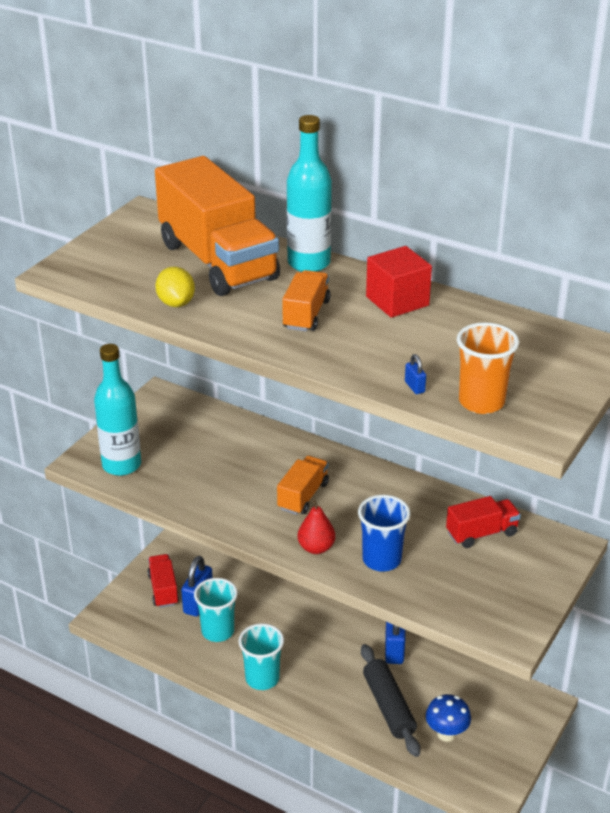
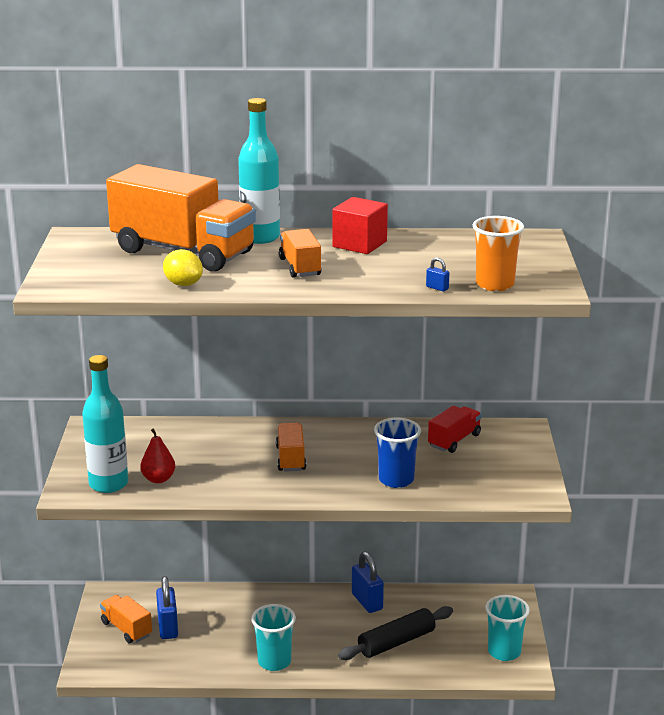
camera: 30 degrees left, 10 degrees down
red truck [147,554,179,608] -> orange truck [100,595,152,643]
turquoise cup [194,578,238,642] -> turquoise cup moved to [485,595,530,661]
red pear [298,499,335,554] -> red pear moved to [140,429,175,483]
black rolling pin [361,644,421,757] -> black rolling pin turned 75 degrees counterclockwise [338,606,453,660]
blue mushroom [426,694,471,742] -> none

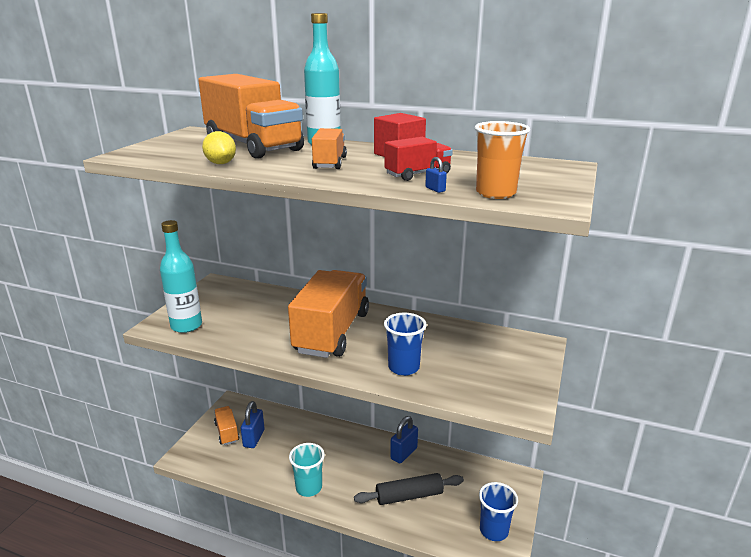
camera: 20 degrees right, 0 degrees up
red pear [140,429,175,483] -> none
orange truck [276,423,306,472] -> orange truck [288,270,369,358], size x2.13
blue padlock [352,552,384,613] -> blue padlock turned 45 degrees clockwise [390,416,418,464]
red truck [428,405,482,453] -> red truck moved to [384,137,453,181]
turquoise cup [485,595,530,661] -> blue cup [479,482,518,541]

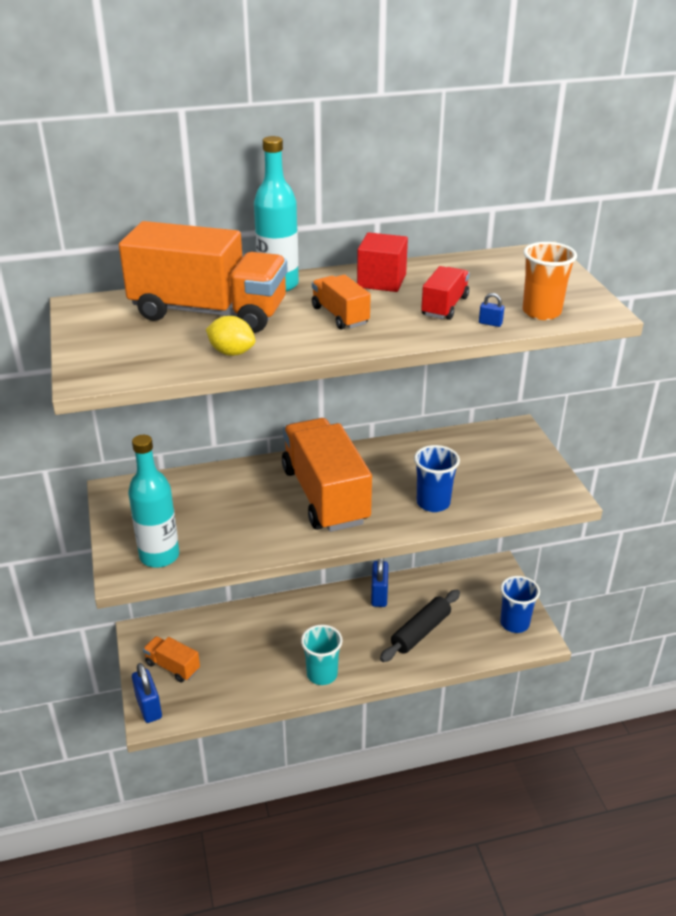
camera: 35 degrees left, 10 degrees up
blue padlock [241,401,264,448] -> blue padlock moved to [132,663,162,723]

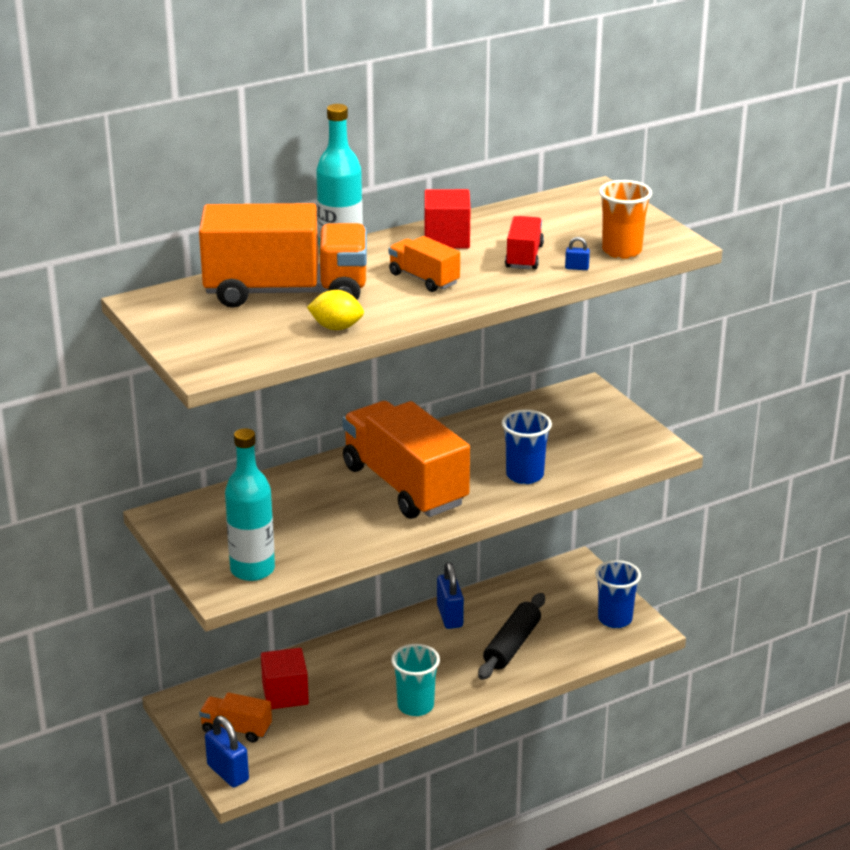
camera: 15 degrees left, 5 degrees down
none -> red cube [261,648,309,709]

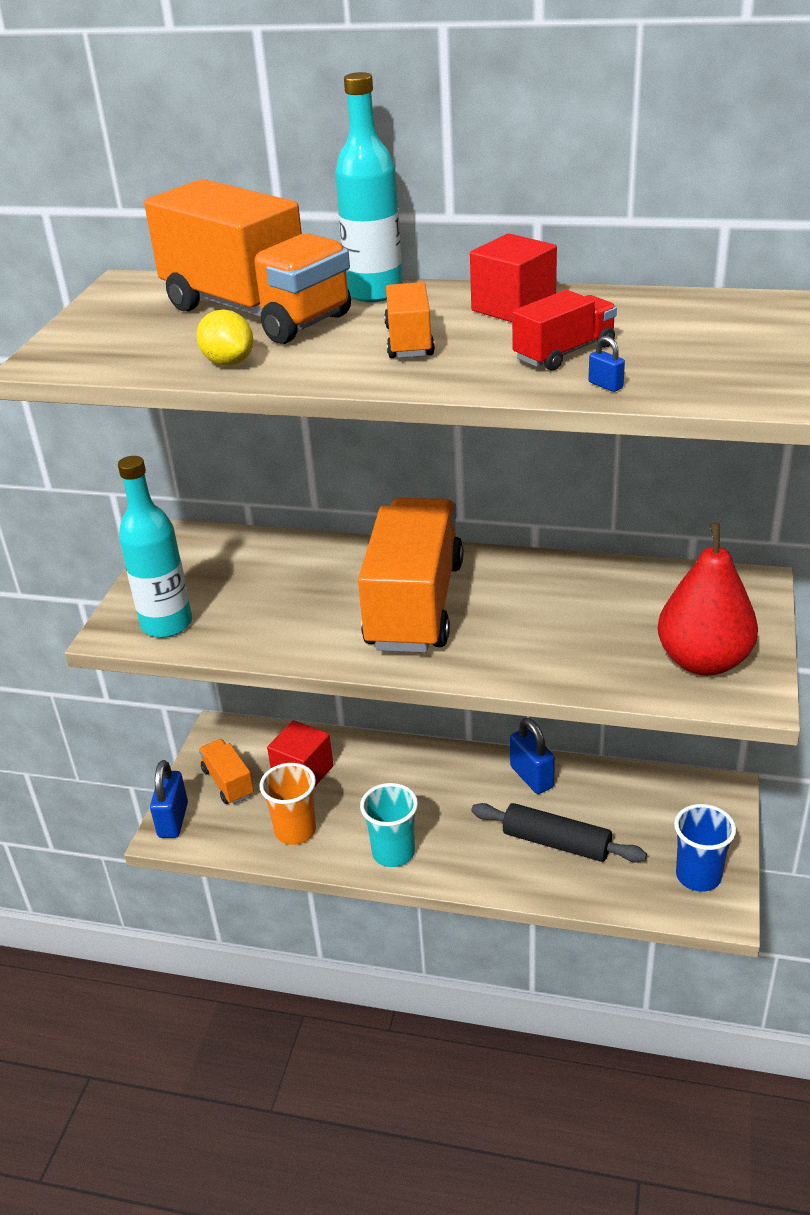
camera: 45 degrees right, 5 degrees up
blue padlock [437,562,464,629] -> blue padlock turned 60 degrees counterclockwise [510,718,555,794]
black rolling pin [478,593,545,680] -> black rolling pin turned 45 degrees clockwise [471,803,647,862]
blue cup [502,409,552,484] -> none
orange cup [599,180,652,259] -> orange cup moved to [259,763,316,845]
none -> red pear [658,522,758,676]

